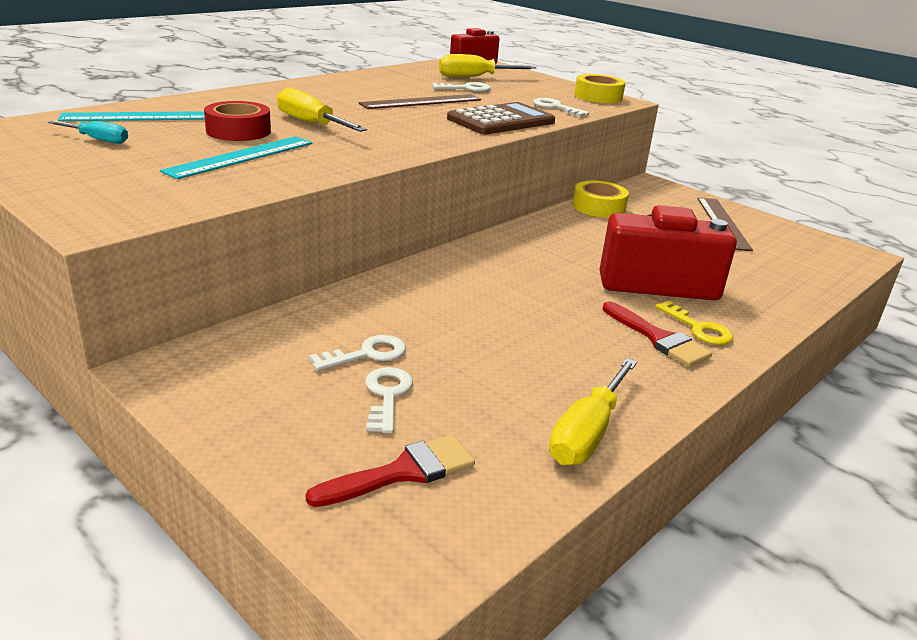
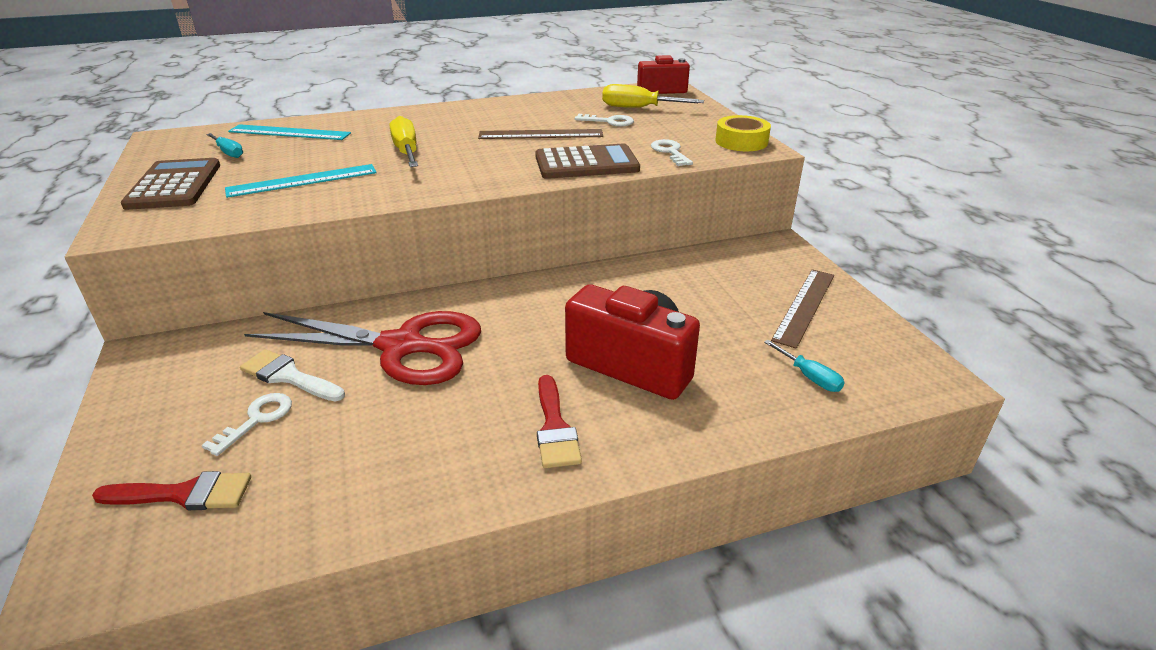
camera: 30 degrees right, 5 degrees up
red tape [204,101,271,141] -> none
white key [309,335,406,371] -> white brush [240,349,345,401]
yellow screwdriver [549,358,637,465] -> none
yellow tape [573,180,629,218] -> none
yellow key [655,301,733,345] -> none
none -> brown calculator [121,158,220,210]
none -> red scissors [244,311,481,385]
none -> turquoise screwdriver [764,340,844,392]

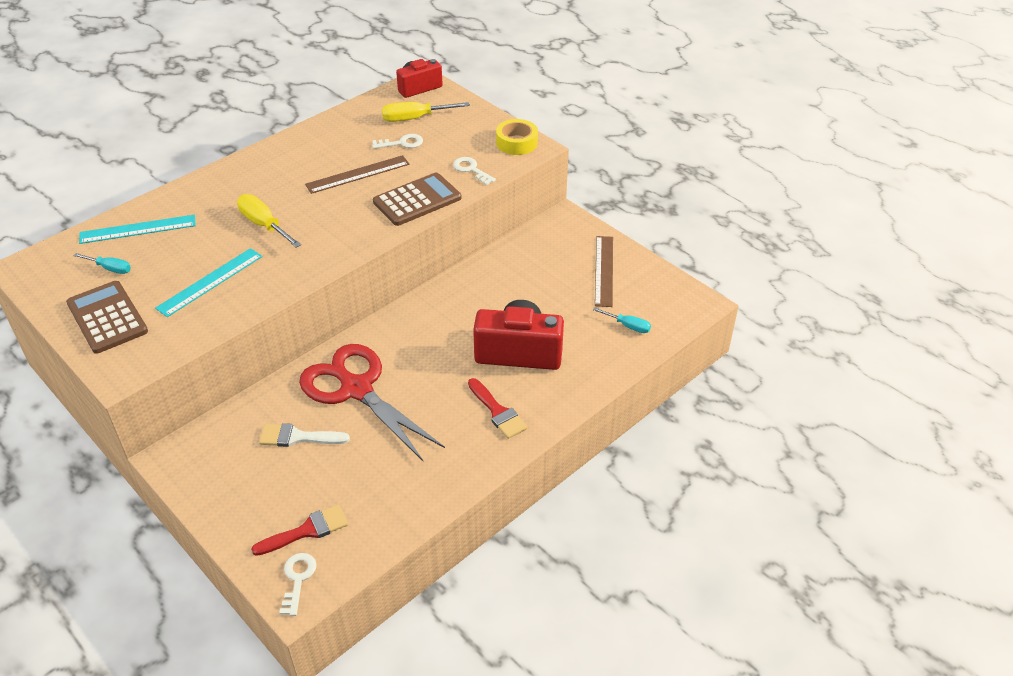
camera: 25 degrees left, 10 degrees up
white key [201,393,292,456] -> white key moved to [280,553,317,616]
red scissors [244,311,481,385] -> red scissors turned 120 degrees counterclockwise [299,344,445,462]

